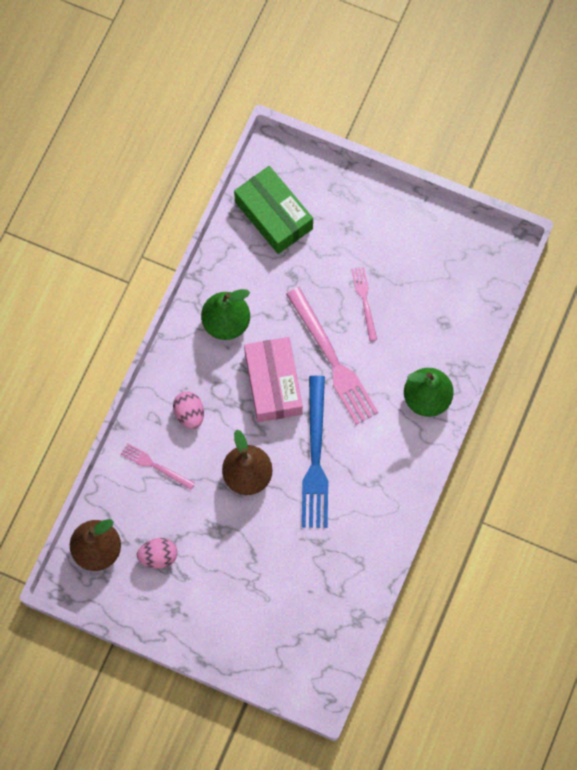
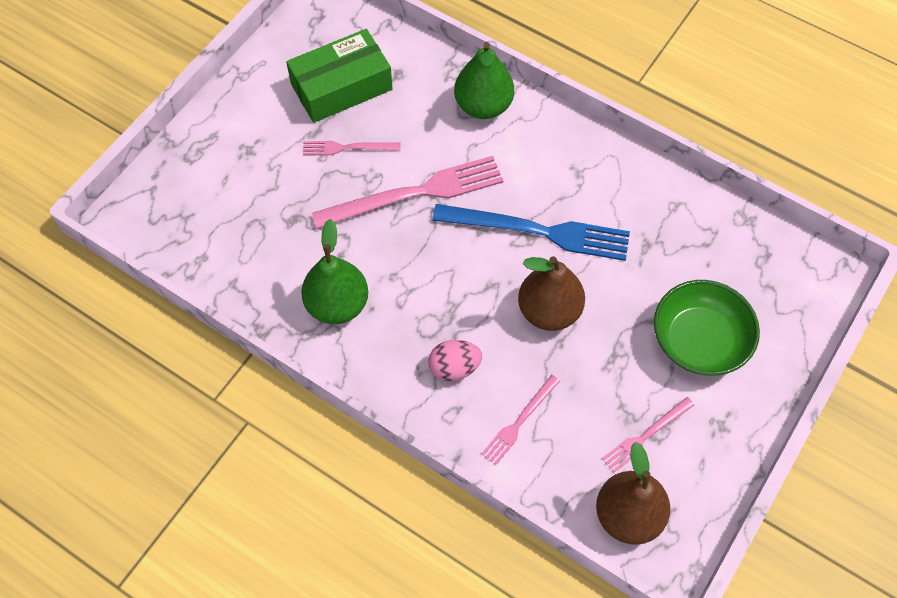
camera: 80 degrees left, 10 degrees down
pink egg [137,538,177,569] -> pink fork [602,397,694,472]
green box [234,166,313,254] -> green box moved to [286,29,393,123]
pink box [244,337,303,422] -> none
none -> green bowl [654,280,760,376]

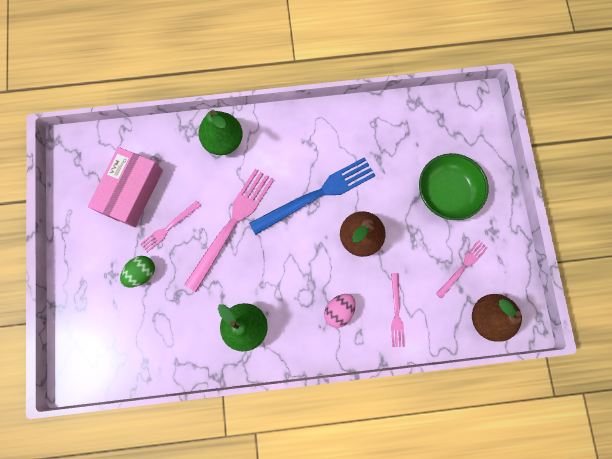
camera: 40 degrees left, 15 degrees up
green box [286,29,393,123] -> pink box [88,147,163,227]
pink fork [602,397,694,472] -> pink fork turned 150 degrees counterclockwise [436,240,488,299]
none -> green egg [120,256,155,287]

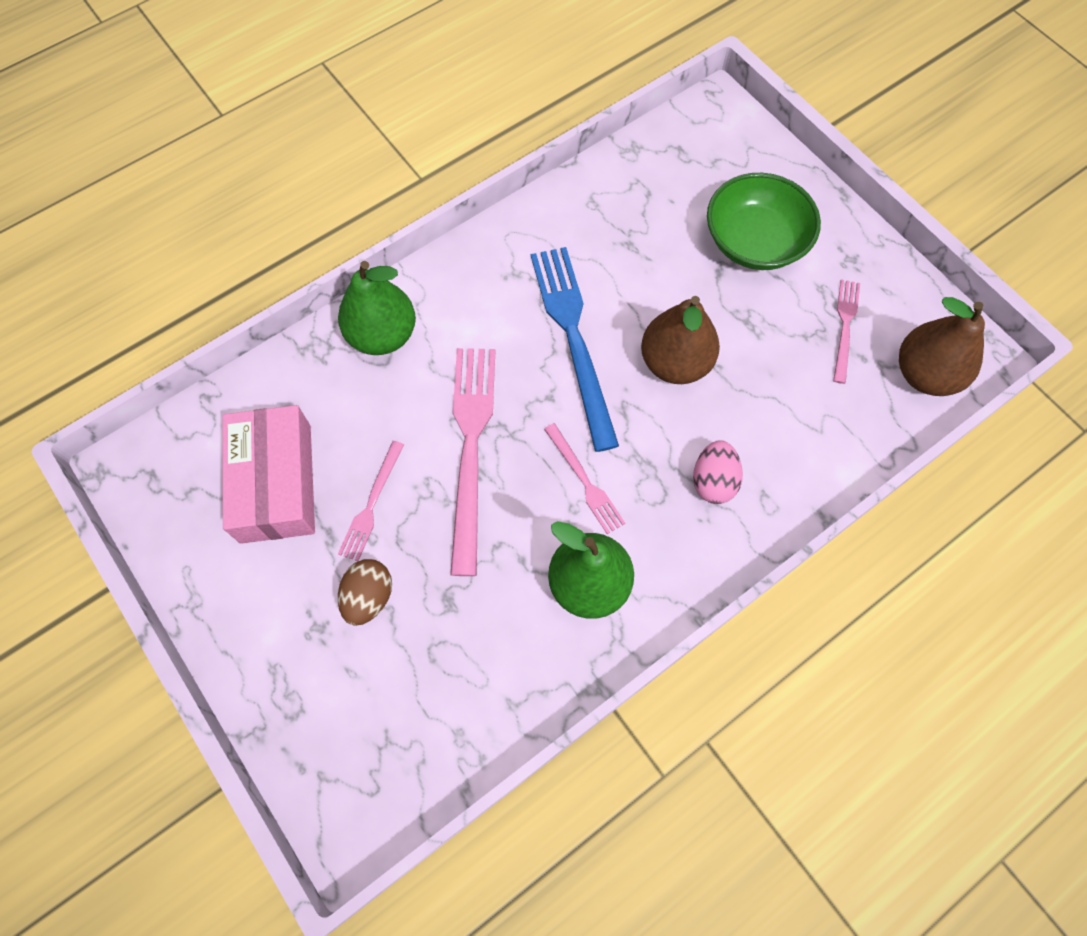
camera: 30 degrees left, 10 degrees down
green egg [120,256,155,287] -> brown egg [338,559,392,626]
blue fork [249,157,376,235] -> blue fork turned 45 degrees counterclockwise [531,247,619,452]
pink fork [391,273,405,347] -> pink fork moved to [544,423,625,534]

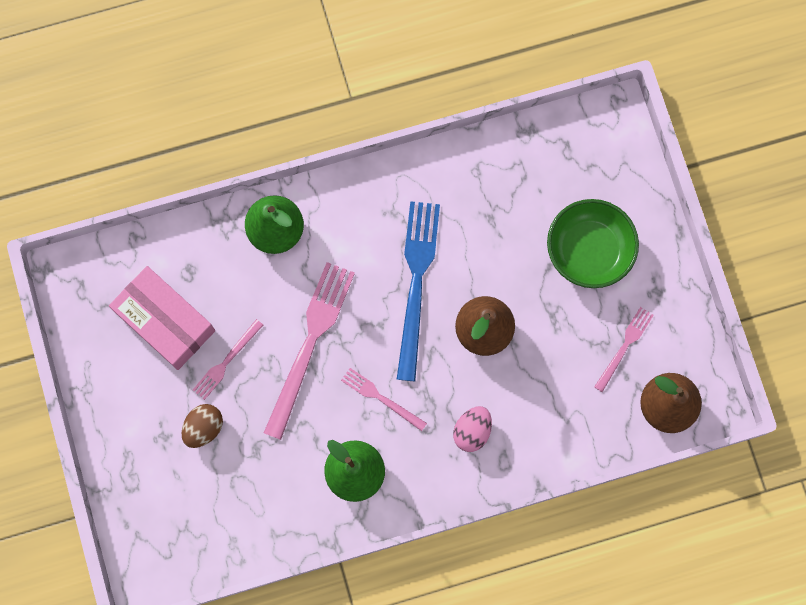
camera: 20 degrees right, 10 degrees up
pink box [222,405,315,544] -> pink box turned 60 degrees counterclockwise [109,266,215,370]
pink fork [544,423,625,534] -> pink fork turned 135 degrees clockwise [341,368,427,431]

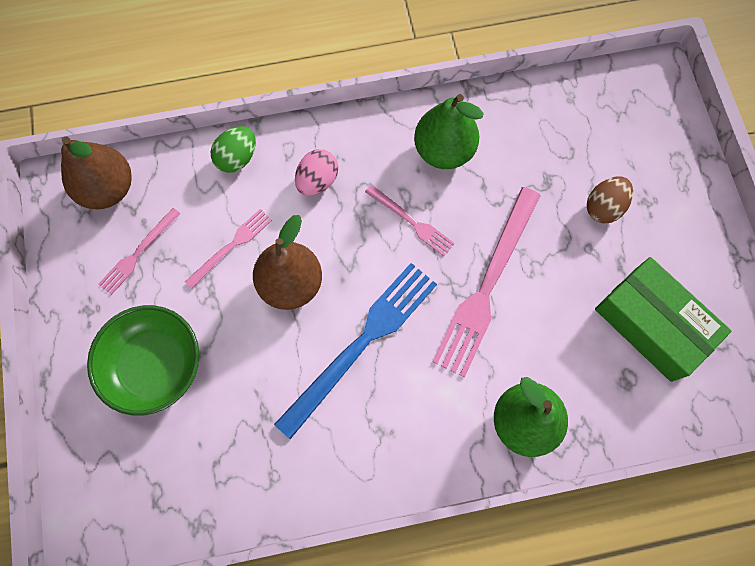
camera: 175 degrees left, 5 degrees down
pink box [109,266,215,370] -> green box [595,257,731,382]
pink fork [193,319,263,400] -> pink fork moved to [185,209,272,289]
blue fork [397,201,440,381] -> blue fork turned 150 degrees counterclockwise [274,263,437,439]
none -> green egg [211,126,256,173]

